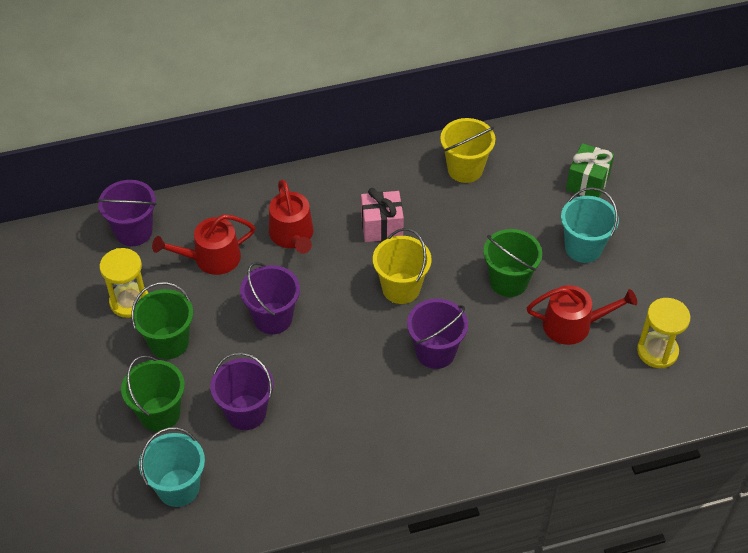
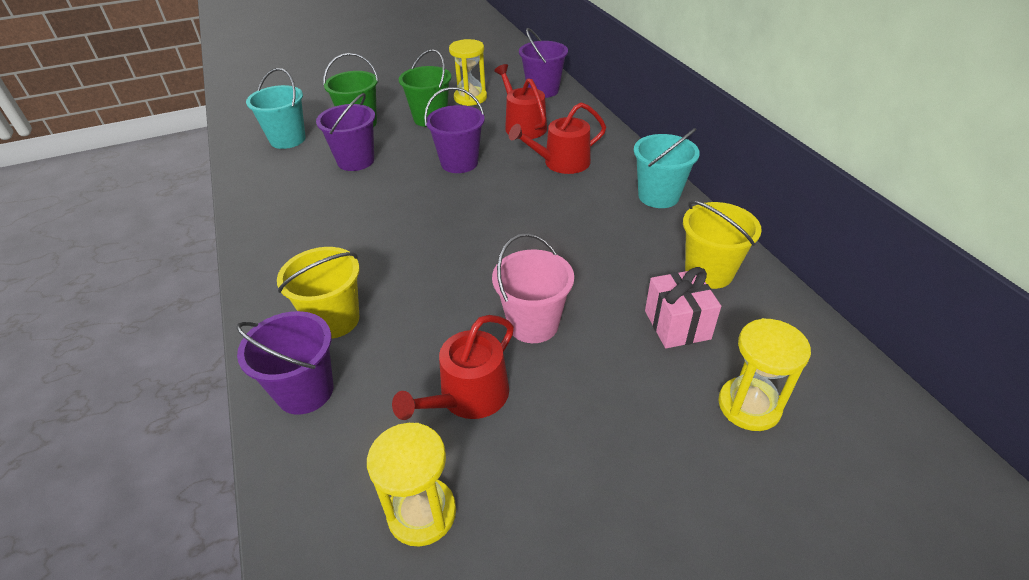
camera: 85 degrees right, 10 degrees down
pink gift [361,188,404,242] -> pink gift moved to [645,267,721,348]
yellow bucket [373,228,432,304] -> yellow bucket moved to [277,247,360,339]
purple bucket [407,299,468,369] -> purple bucket moved to [236,311,333,415]
green bucket [483,229,542,297] -> pink bucket [492,233,574,343]
red watering can [527,285,637,345] -> red watering can turned 45 degrees clockwise [392,315,514,420]
turquoise bucket [561,187,619,263] -> turquoise bucket moved to [634,128,700,208]
green gift [566,143,614,198] -> yellow hourglass [718,318,811,431]

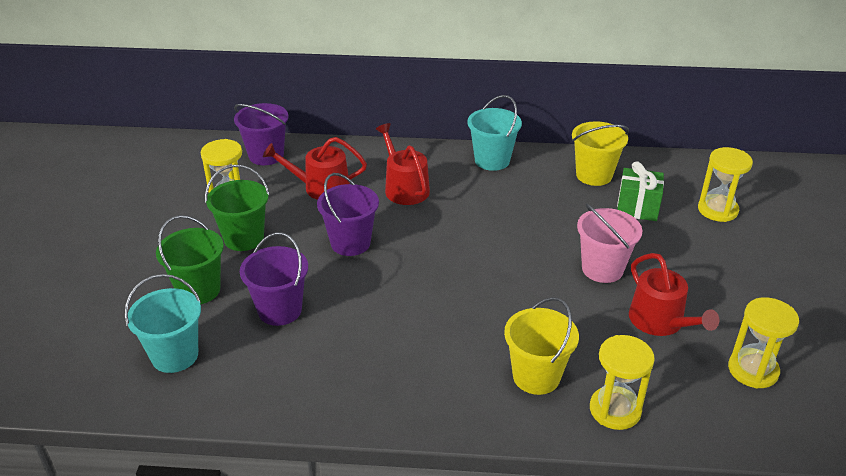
camera: 65 degrees left, 5 degrees down
purple bucket [236,311,333,415] -> yellow hourglass [590,335,655,430]
red watering can [509,102,606,174] -> red watering can turned 150 degrees clockwise [376,123,430,205]
pink gift [645,267,721,348] -> green gift [617,161,664,221]

